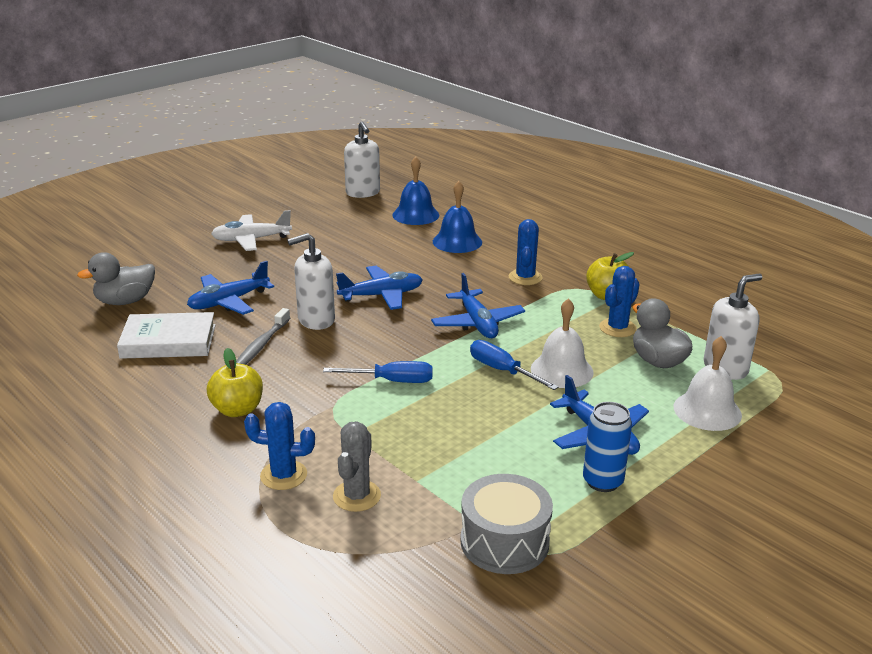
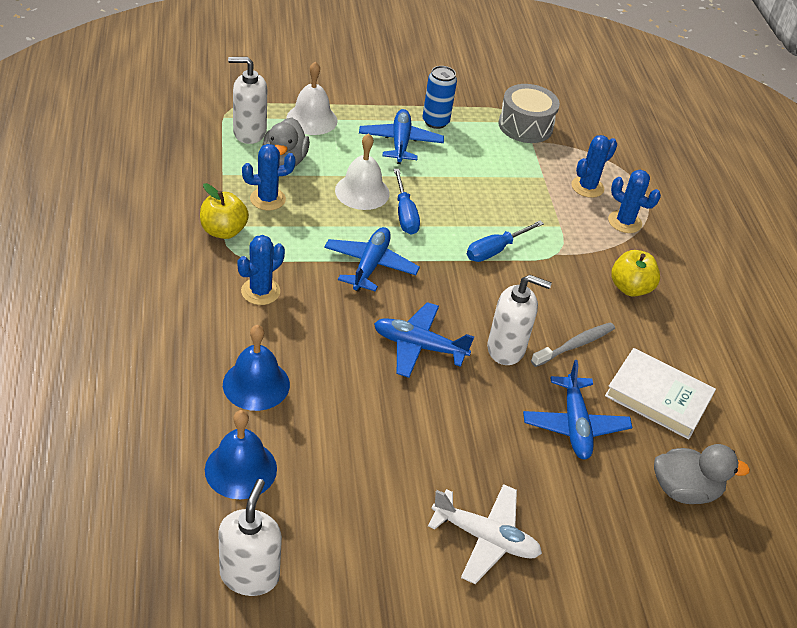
camera: 150 degrees left, 15 degrees up
blue plane [187,261,274,315] -> blue plane turned 90 degrees clockwise [523,360,632,459]
blue screwdriver [323,361,433,383] -> blue screwdriver turned 75 degrees counterclockwise [467,221,544,262]
grey cactus [333,421,381,512] -> blue cactus [571,135,617,198]

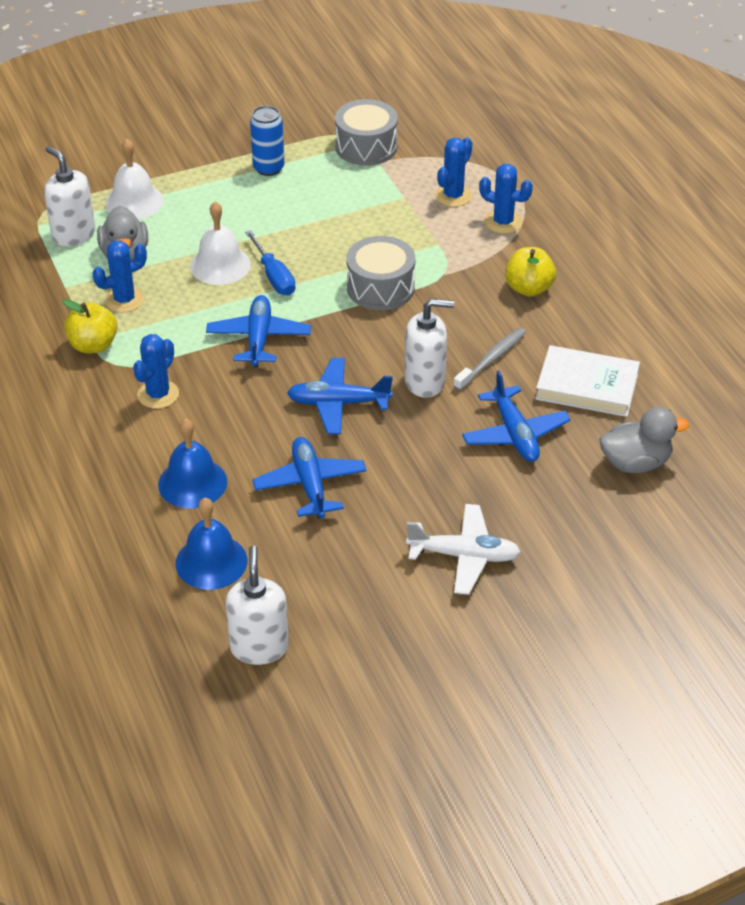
camera: 10 degrees left, 0 degrees up
white soap dispenser [228,57,267,144] -> white soap dispenser turned 60 degrees clockwise [44,146,95,247]
blue plane [359,109,444,164] -> blue plane moved to [252,437,366,519]
blue screwdriver [467,221,544,262] -> grey drum [347,236,415,310]

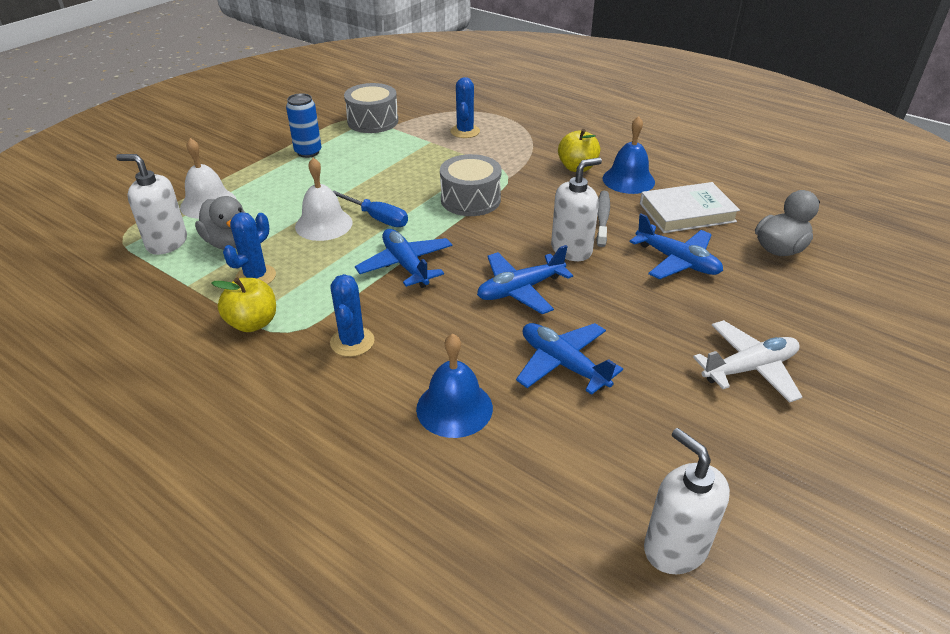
camera: 30 degrees left, 5 degrees down
blue bell [176,498,247,590] -> blue bell moved to [602,116,655,194]
blue cactus [479,164,533,234] -> none

